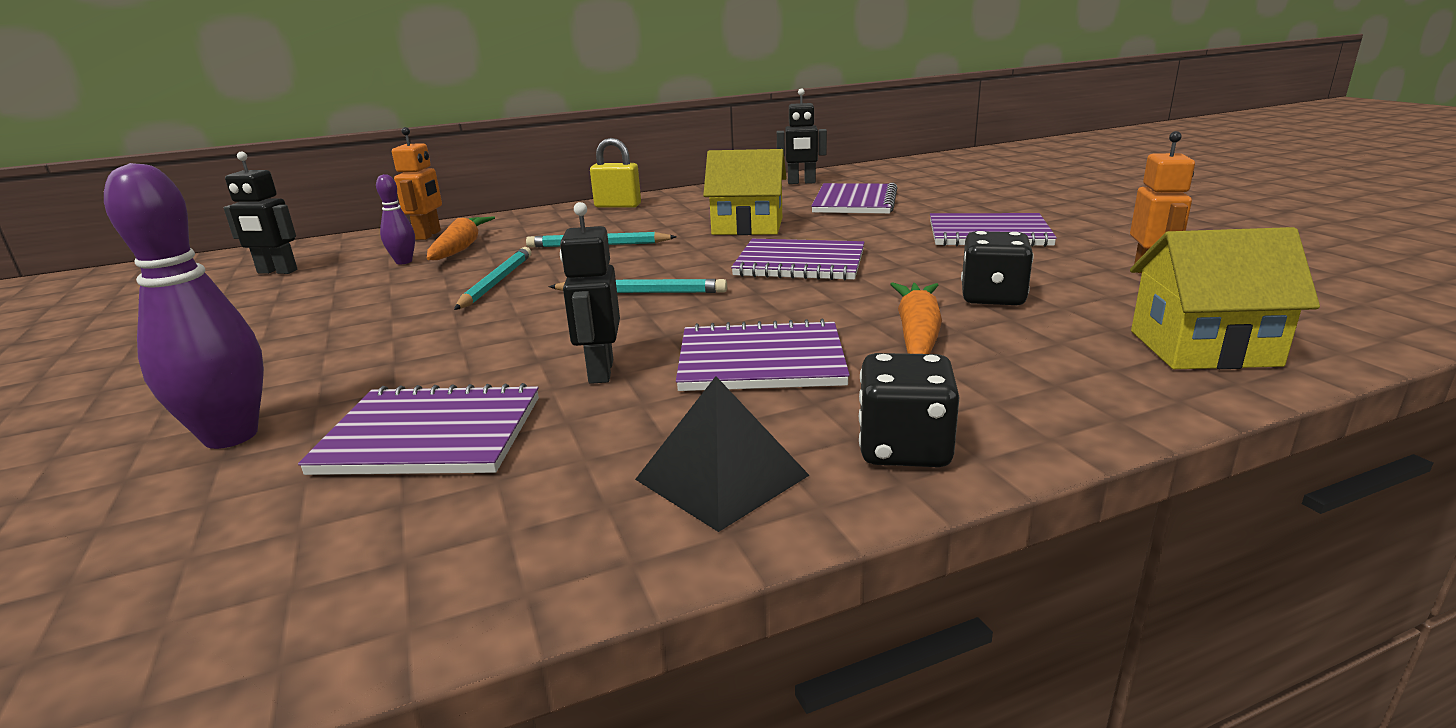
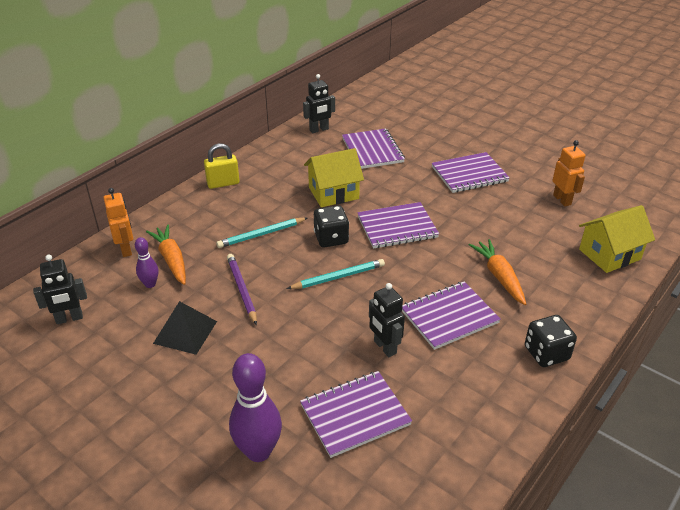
camera: 30 degrees left, 15 degrees up
turquoise pencil [454,247,531,310] -> purple pencil [227,254,257,325]
black pyramid [635,376,810,532] -> black pyramid moved to [153,301,217,355]
black dice [961,231,1034,305] -> black dice moved to [314,205,349,248]

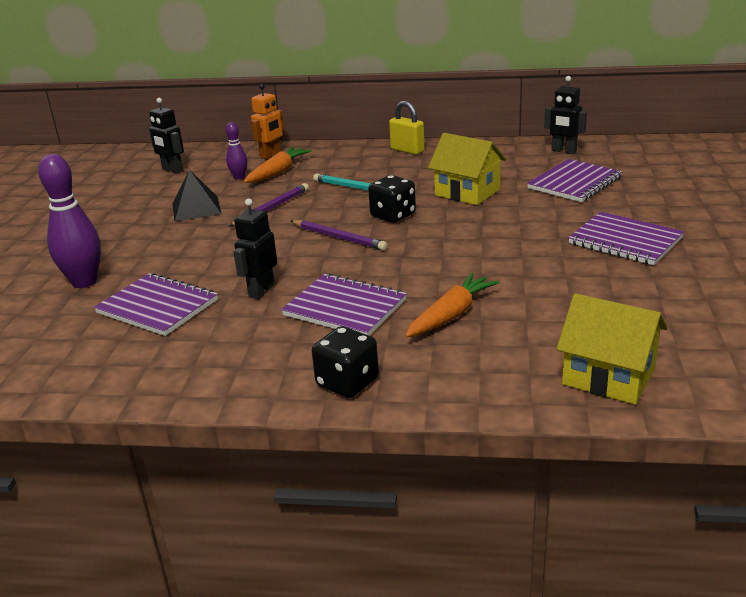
camera: 60 degrees right, 10 degrees down
turquoise pencil [287,259,385,289] -> purple pencil [291,220,388,251]
purple notebook [357,202,439,249] -> none
orange robot [552,140,585,206] -> none

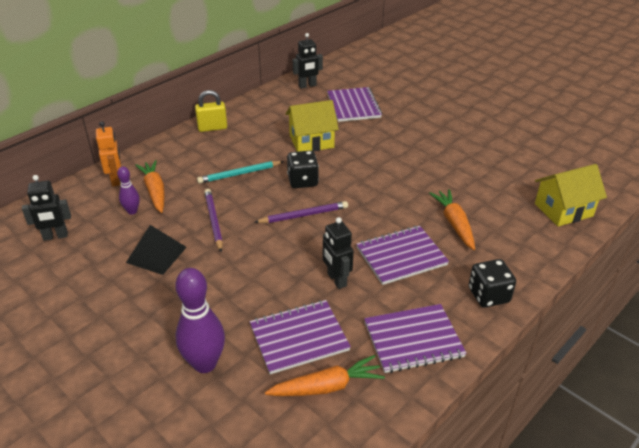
camera: 55 degrees left, 10 degrees up
purple notebook [568,212,684,265] -> purple notebook moved to [364,304,467,373]
none -> orange carrot [265,355,385,396]

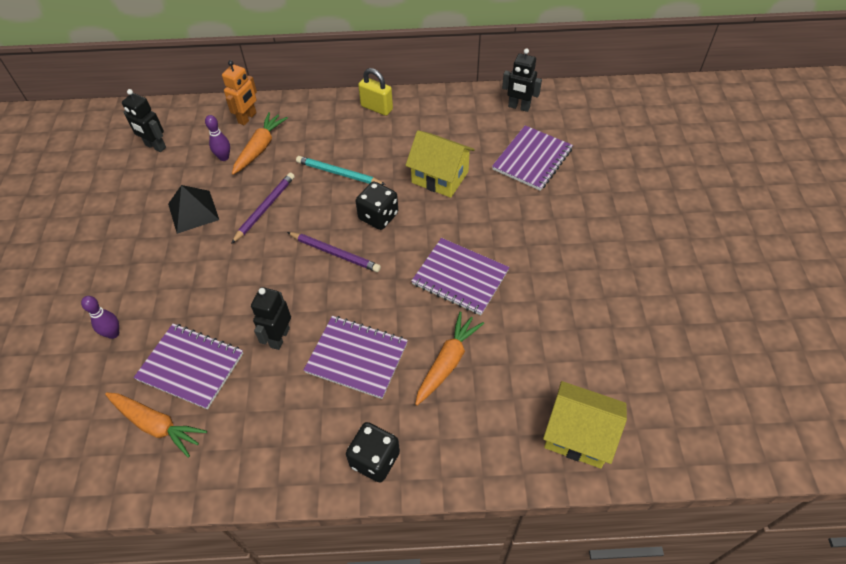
camera: 45 degrees right, 15 degrees up
purple bowling pin [175,268,225,373] -> purple bowling pin [81,296,119,339], size x0.53
purple notebook [364,304,467,373] -> purple notebook moved to [411,238,509,315]

